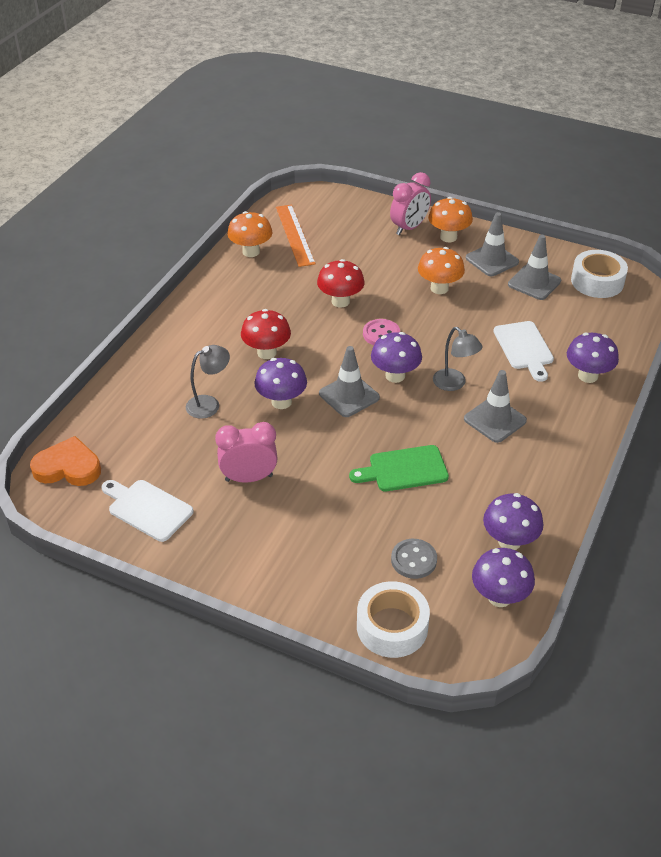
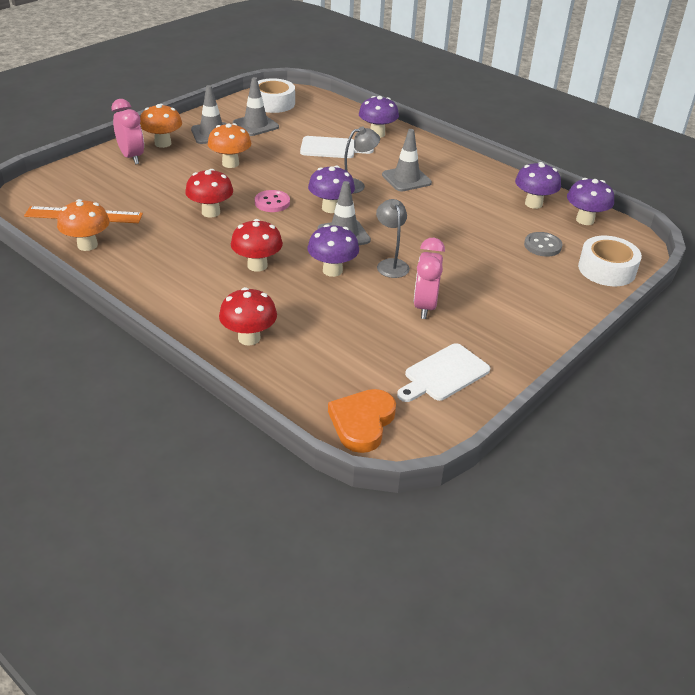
camera: 75 degrees left, 5 degrees down
grey lamp [186,345,230,419] -> grey lamp moved to [376,199,410,278]
green cutting board [349,445,449,491] -> none
none -> red mushroom [219,287,277,345]

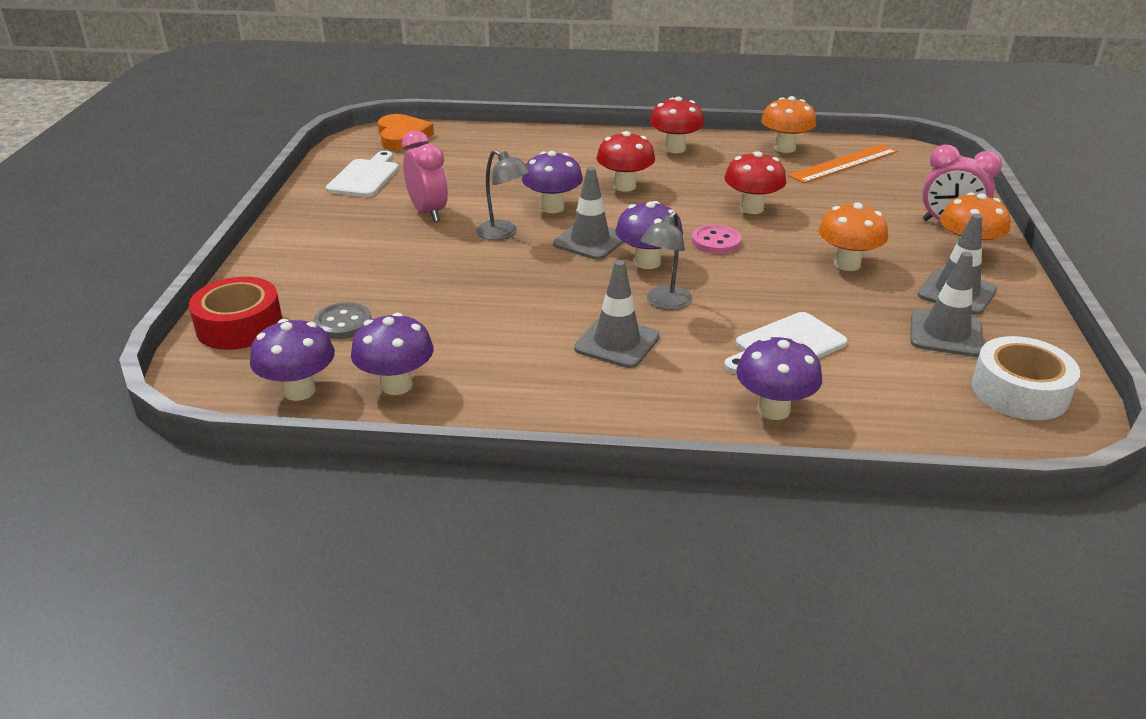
camera: 145 degrees right, 5 degrees down
red mushroom [219,287,277,345] -> red mushroom moved to [650,97,704,153]
white tape [578,236,642,286] -> red tape [189,277,282,350]

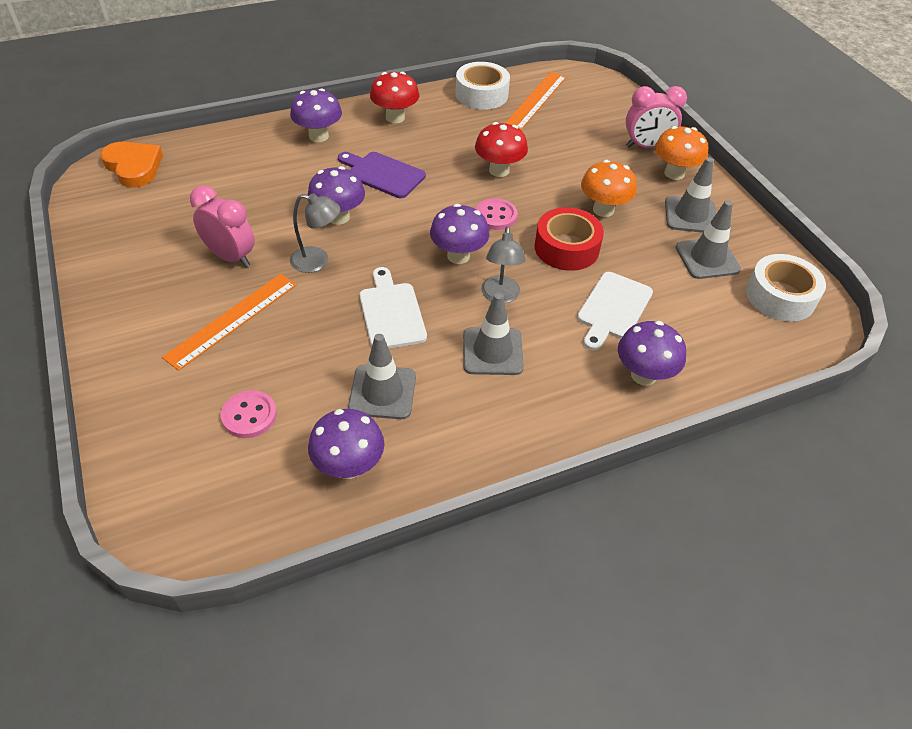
camera: 30 degrees left, 15 degrees up
red tape [189,277,282,350] -> red tape moved to [535,207,604,271]
purple mushroom [250,319,335,401] -> purple mushroom moved to [290,88,342,142]
grey button [314,302,372,339] -> pink button [221,390,277,438]
white cutting board [326,151,399,197] -> white cutting board moved to [360,267,427,348]
grey traffic cone [553,167,624,260] -> grey traffic cone moved to [348,334,416,419]
red mushroom [597,131,655,192] -> purple cutting board [338,152,426,198]
orange mushroom [761,96,816,153] -> white tape [455,62,510,110]
none -> orange ruler [162,274,297,371]

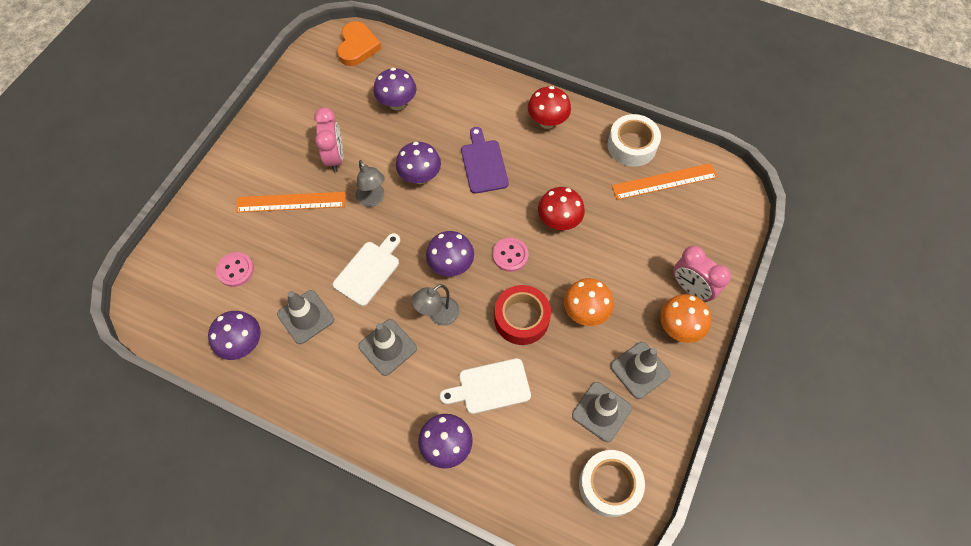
camera: 50 degrees right, 15 degrees up
purple mushroom [290,88,342,142] -> purple mushroom moved to [374,68,416,110]

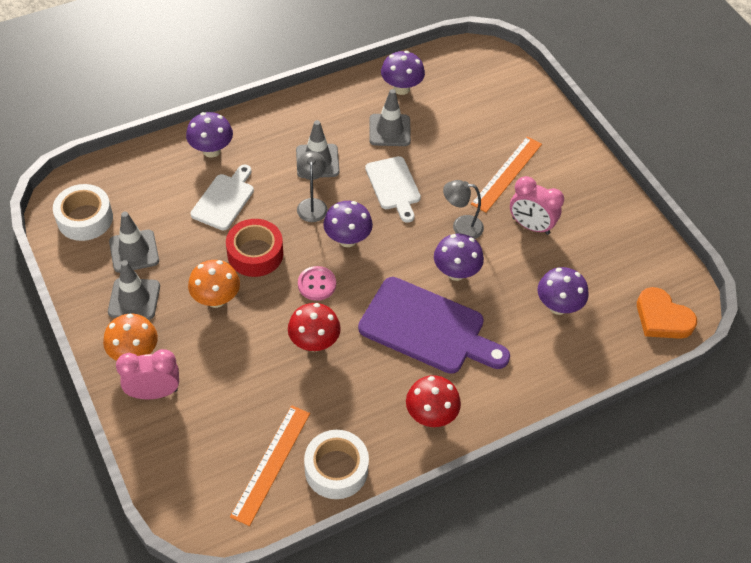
camera: 125 degrees right, 10 degrees down
pink button [216,252,254,287] -> none
purple cutting board [461,127,509,194] -> purple cutting board [358,277,510,374], size x1.67

